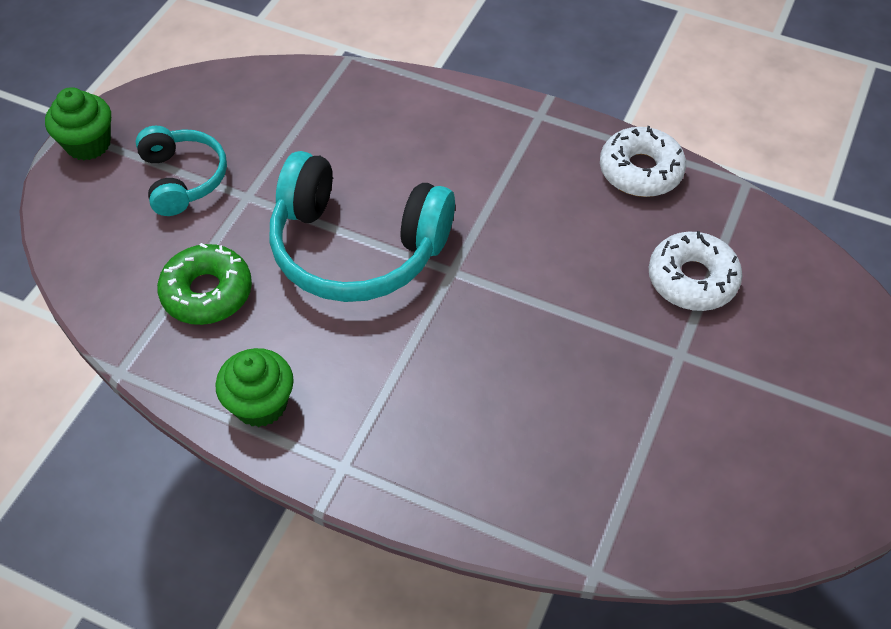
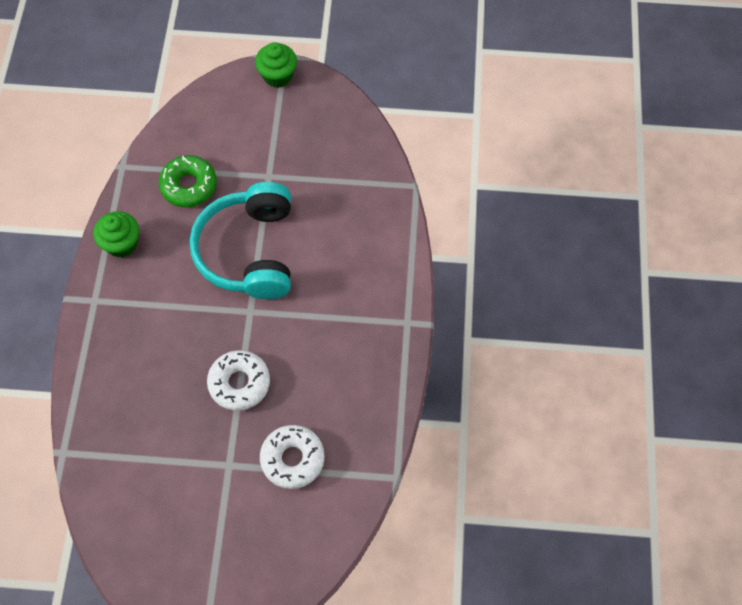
camera: 70 degrees right, 10 degrees up
turquoise headphones [136,126,227,216] -> none
white donut [600,126,686,197] -> white donut moved to [207,350,270,411]

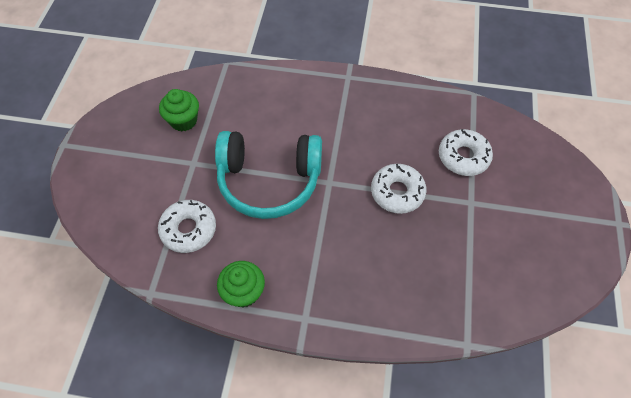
camera: 85 degrees left, 5 degrees down
green donut [159,155,217,207] -> white donut [158,200,216,253]
green cupcake [255,42,297,88] -> green cupcake moved to [159,89,199,131]

